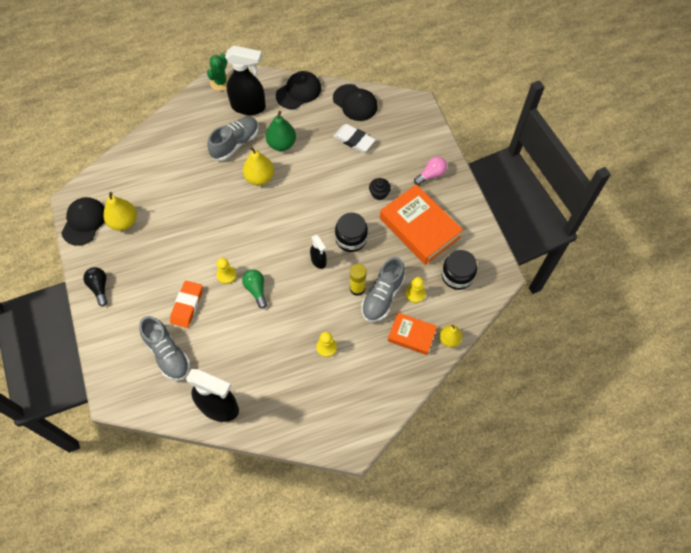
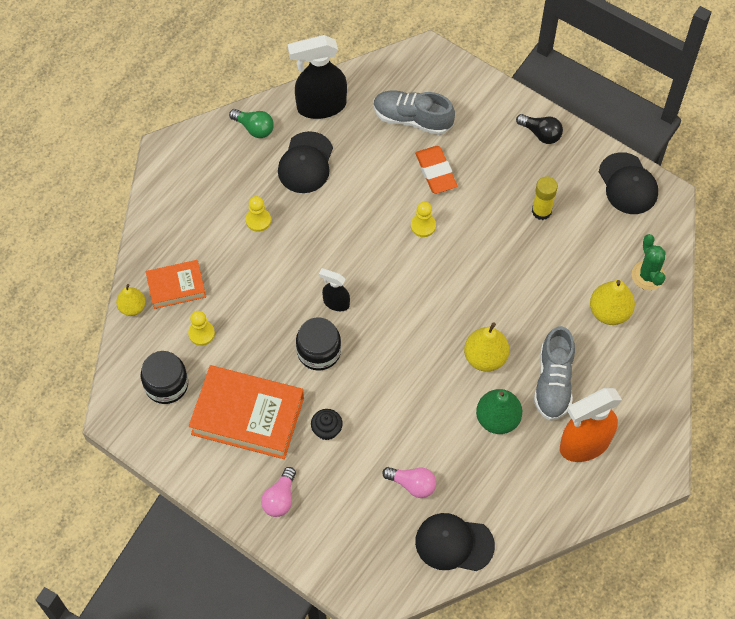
camera: 145 degrees right, 0 degrees up
yellow pear [103,192,137,231] -> yellow pear moved to [590,280,635,325]
green cactus [207,53,230,91] -> green cactus moved to [632,234,666,290]
black spray bottle [225,46,266,115] -> orange spray bottle [560,388,622,462]
green light bulb [242,270,267,309] -> green light bulb moved to [229,109,274,138]
black cap [276,71,321,109] -> black cap moved to [278,131,333,193]
white eraser [333,124,375,152] -> pink light bulb [382,467,436,498]
yellow glue stick [350,264,366,296] -> yellow glue stick moved to [532,176,558,220]
grey shoe [361,257,405,322] -> none

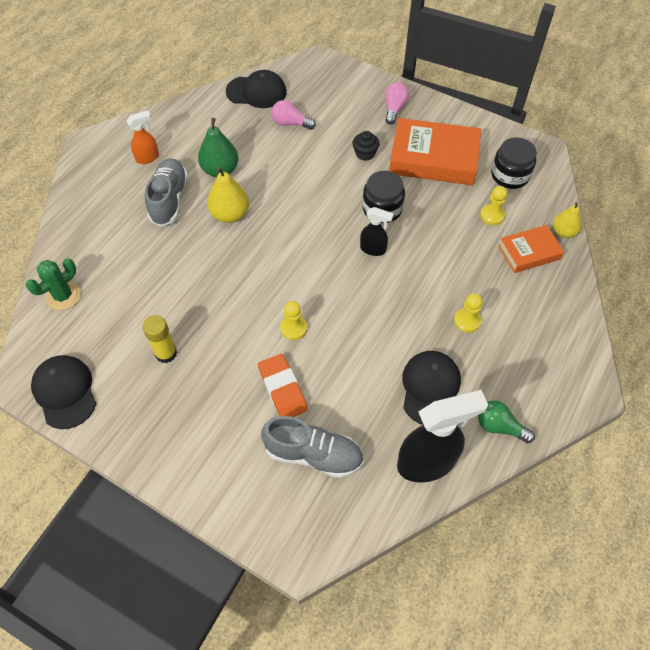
camera: 175 degrees right, 5 degrees down
black light bulb [516,114,563,144] -> none
orange spray bottle [560,388,622,462] -> orange spray bottle [126,110,159,164], size x0.52
yellow pear [590,280,635,325] -> none
green cactus [632,234,666,290] -> green cactus turned 60 degrees clockwise [26,258,81,310]

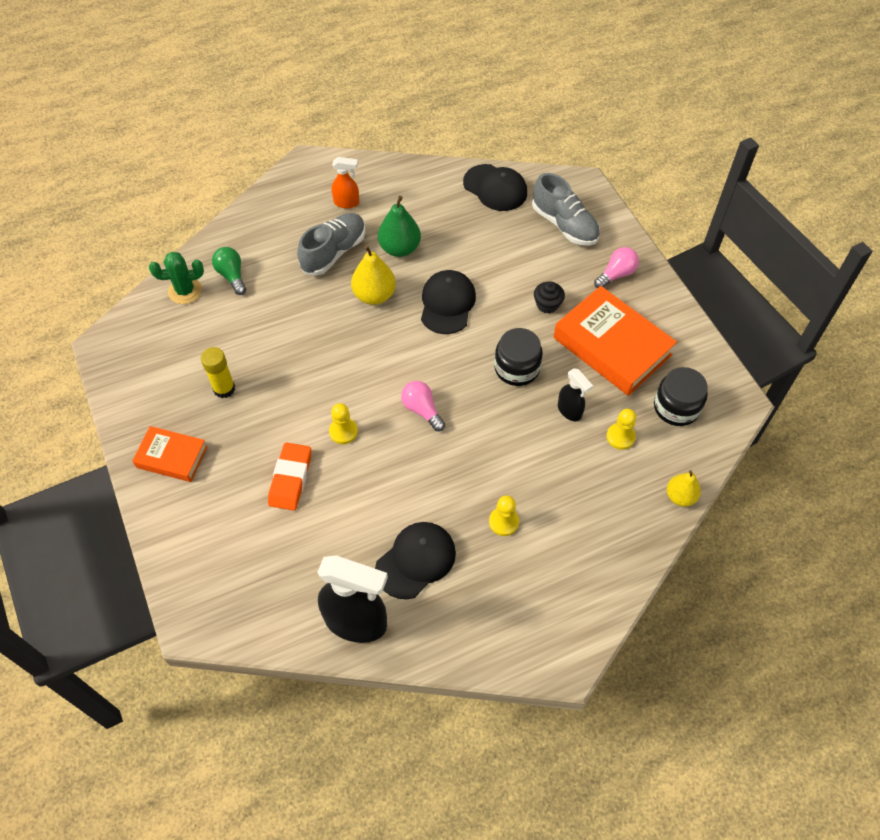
camera: 35 degrees right, 0 degrees up
black cap [31,355,97,429] -> black cap moved to [421,270,476,334]
grey shoe [261,416,364,478] -> grey shoe moved to [532,173,600,246]
pink light bulb [271,100,316,130] -> pink light bulb moved to [401,381,445,431]
black spray bottle [360,207,394,256] -> black spray bottle moved to [558,368,593,421]
green light bulb [478,400,535,443] -> green light bulb moved to [212,247,246,295]
orange book [498,225,564,273] -> orange book moved to [132,426,207,482]

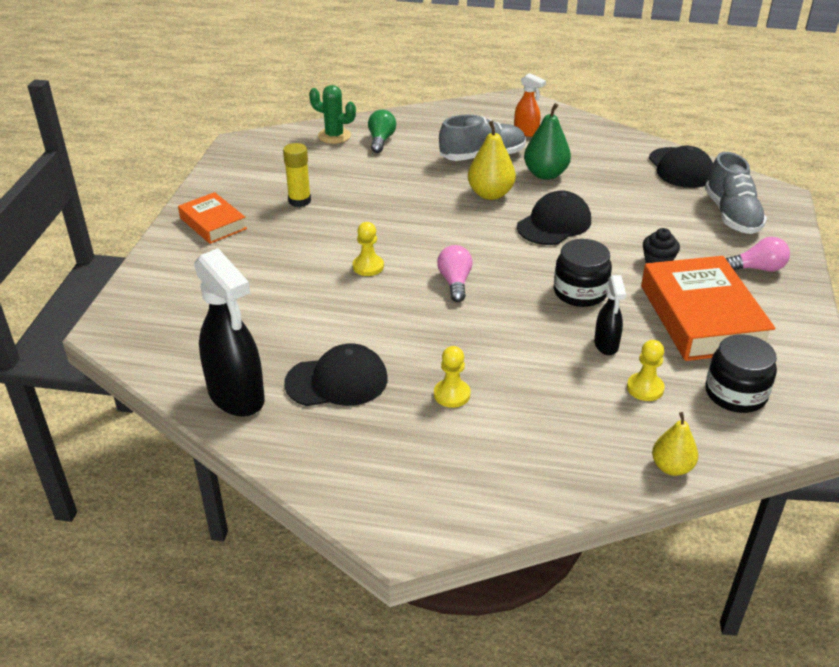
camera: 35 degrees right, 20 degrees down
orange eraser [268,442,311,511] -> none

